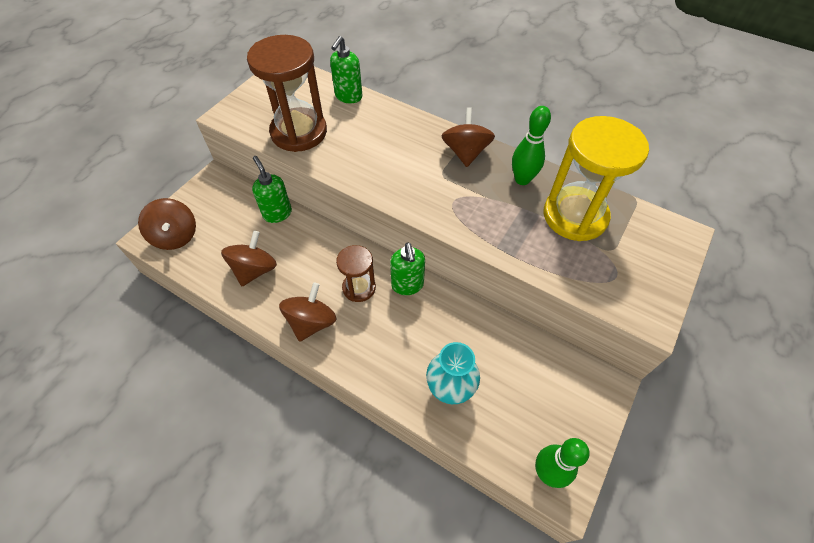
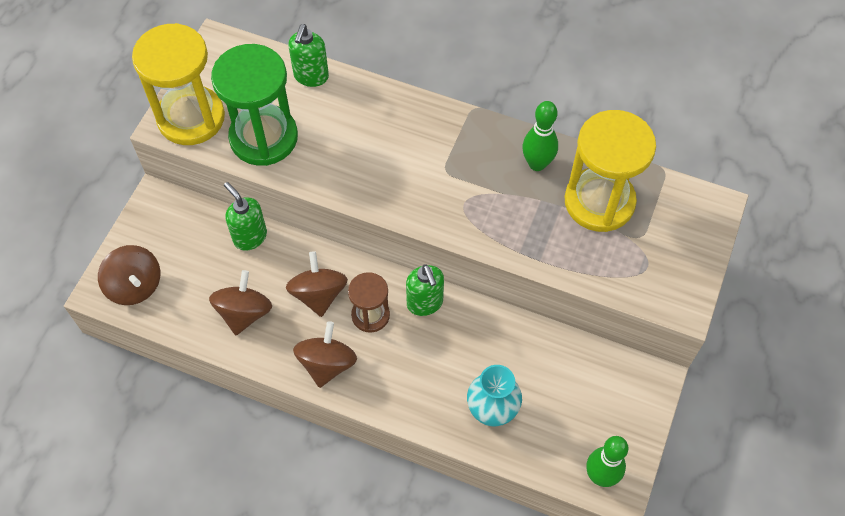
camera: 10 degrees left, 5 degrees up
brown hourglass [247,35,327,152] -> green hourglass [211,44,298,166]
brown spinning top [442,107,495,167] -> brown spinning top moved to [286,251,348,317]
none -> yellow hourglass [132,23,225,145]

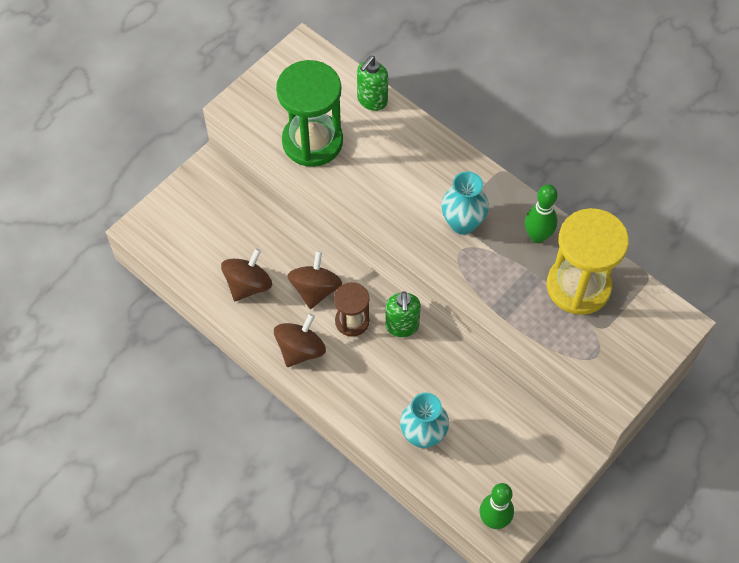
camera: 20 degrees right, 0 degrees up
brown spinning top [98,245,160,305] -> none
yellow hourglass [132,23,225,145] -> none
green soap dispenser [224,182,267,251] -> none
none -> turquoise vase [442,171,489,235]

